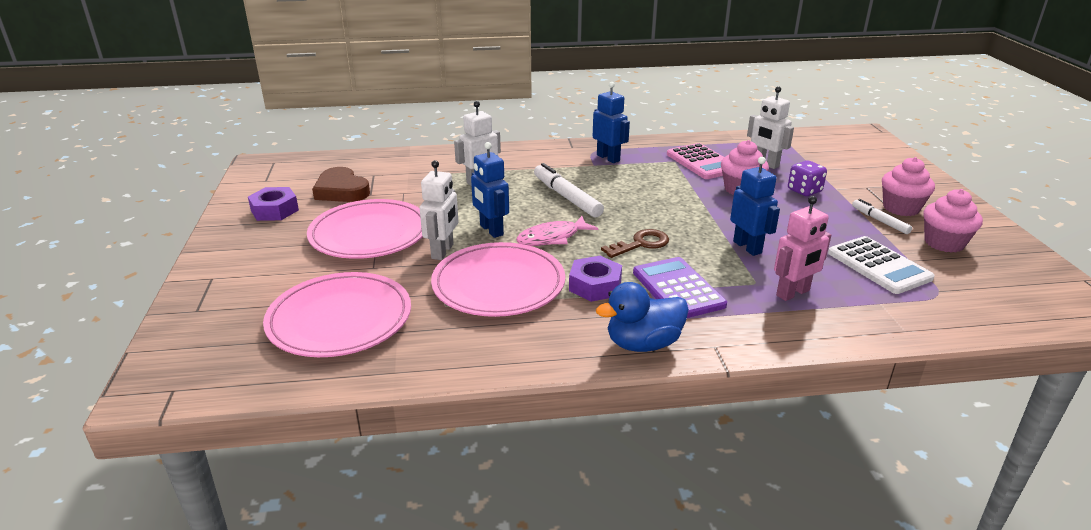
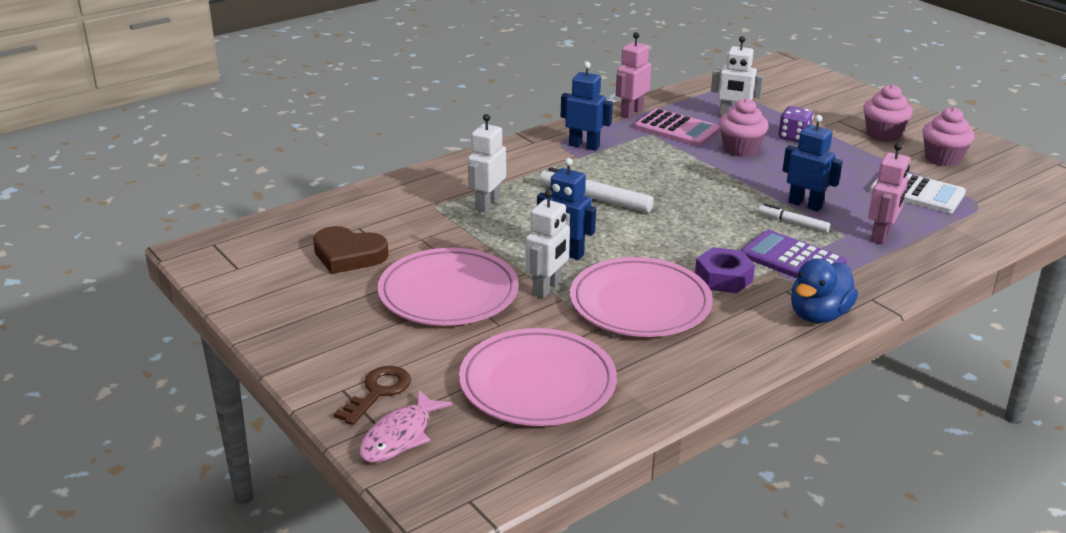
camera: 30 degrees left, 0 degrees up
purple nut [248,187,299,221] -> none
white robot [420,160,459,260] -> white robot turned 45 degrees clockwise [525,190,570,298]
pink fish [516,216,598,246] -> pink fish moved to [359,389,452,463]
brown key [601,229,669,258] -> brown key moved to [334,366,411,425]
white marker [852,199,912,234] -> white marker moved to [758,204,830,233]
none -> pink robot [616,32,651,118]

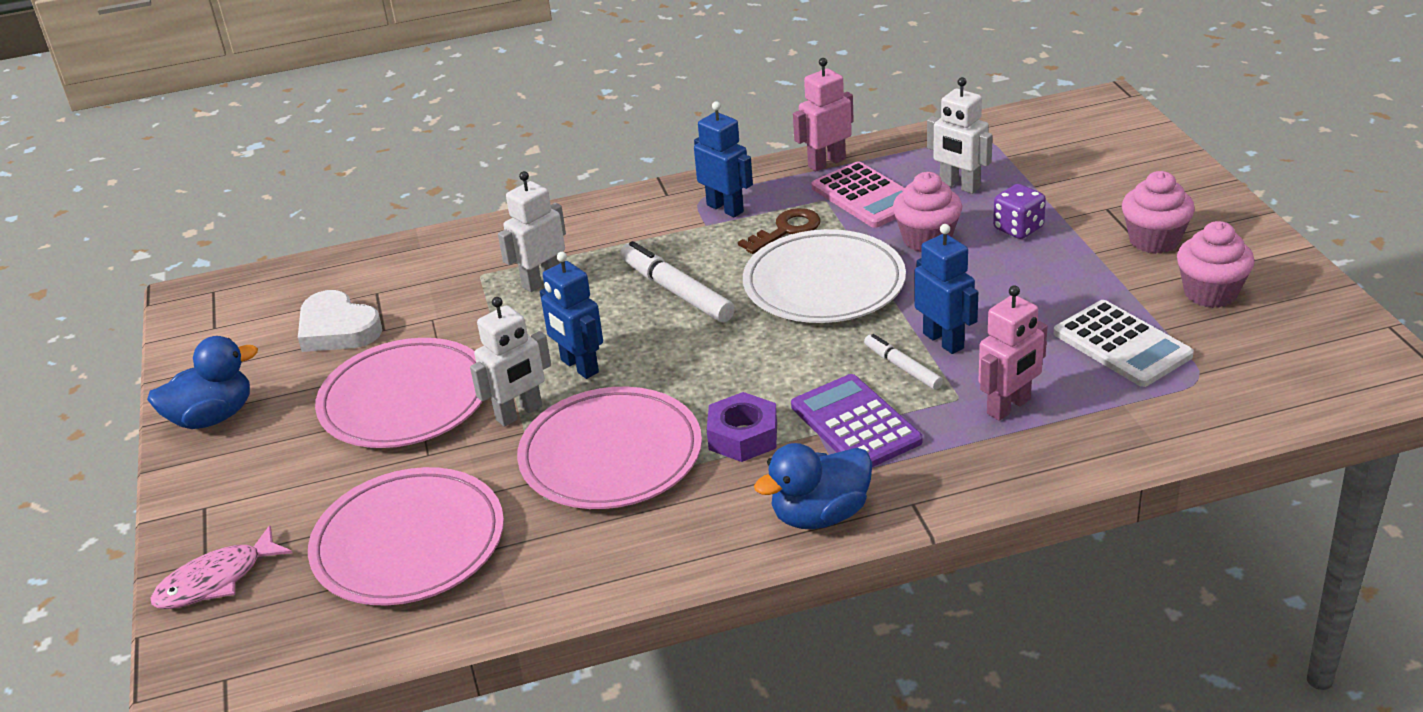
camera: 25 degrees right, 5 degrees up
brown heart [313,226,389,274] -> white heart [298,290,382,352]
brown key [334,366,411,425] -> brown key moved to [738,208,821,254]
none -> blue duck [147,336,258,429]
none -> white plate [743,229,906,323]

